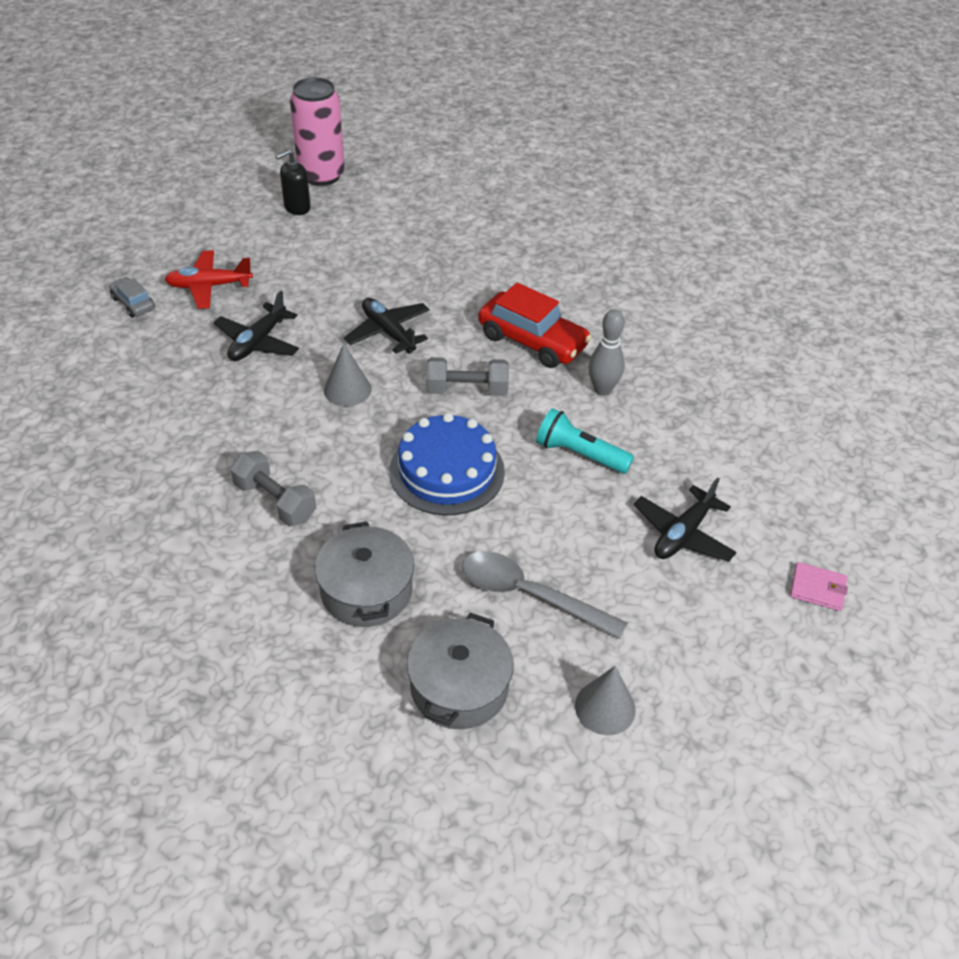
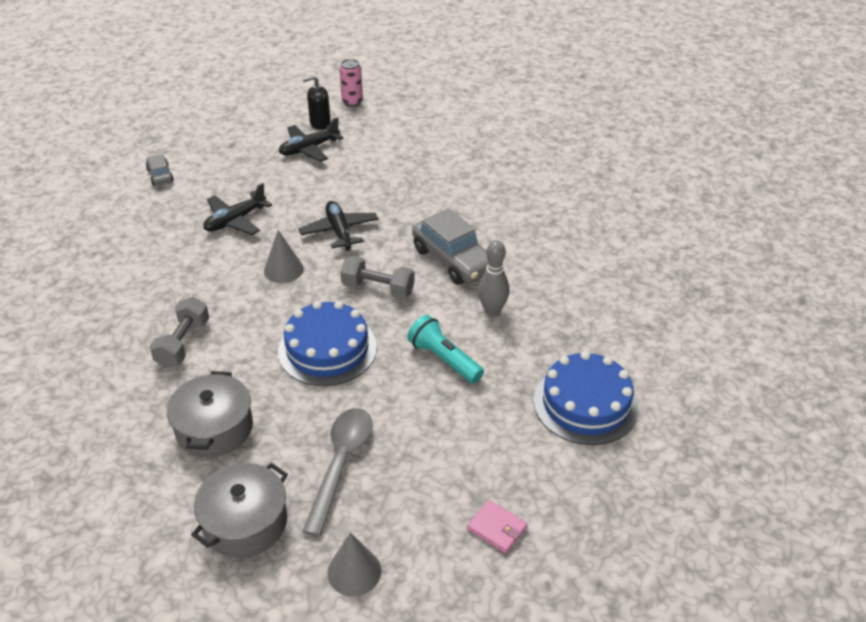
camera: 20 degrees right, 5 degrees down
red plane [164,250,253,309] -> none
grey dumbbell [230,451,316,526] -> grey dumbbell turned 45 degrees clockwise [149,297,209,368]
pink can [290,77,345,186] -> pink can [339,59,363,107], size x0.55
grey spoon [462,551,627,639] -> grey spoon turned 60 degrees clockwise [302,408,373,536]
red car [478,283,592,368] -> grey car [412,208,488,285]
black plane [634,477,737,562] -> black plane moved to [279,117,343,162]
pink wallet [790,562,848,611] -> pink wallet moved to [467,500,528,553]
none -> blue cake [534,351,639,445]

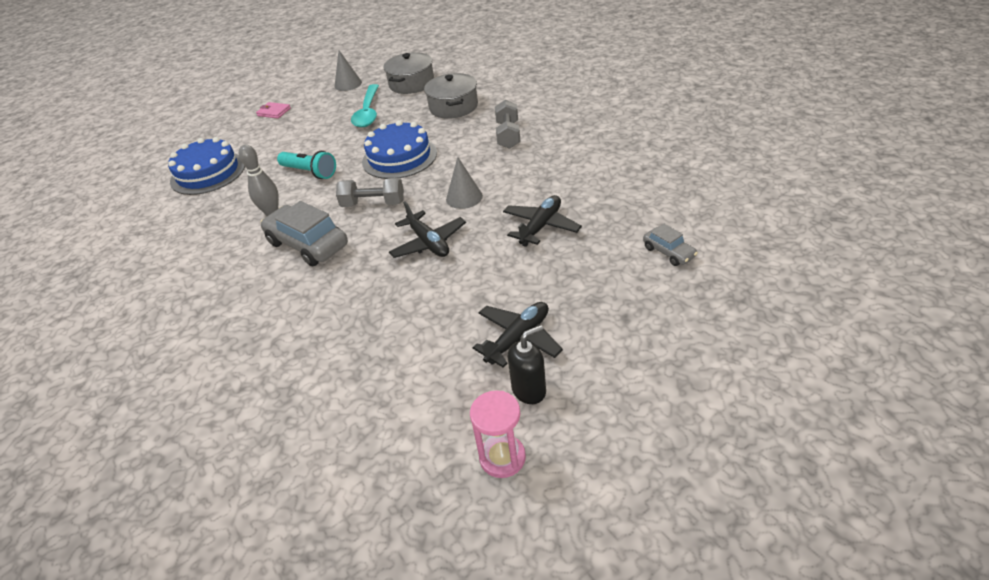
camera: 170 degrees right, 0 degrees up
grey spoon [302,408,373,536] -> turquoise spoon [351,84,379,127]
pink can [339,59,363,107] -> pink hourglass [470,390,526,478]

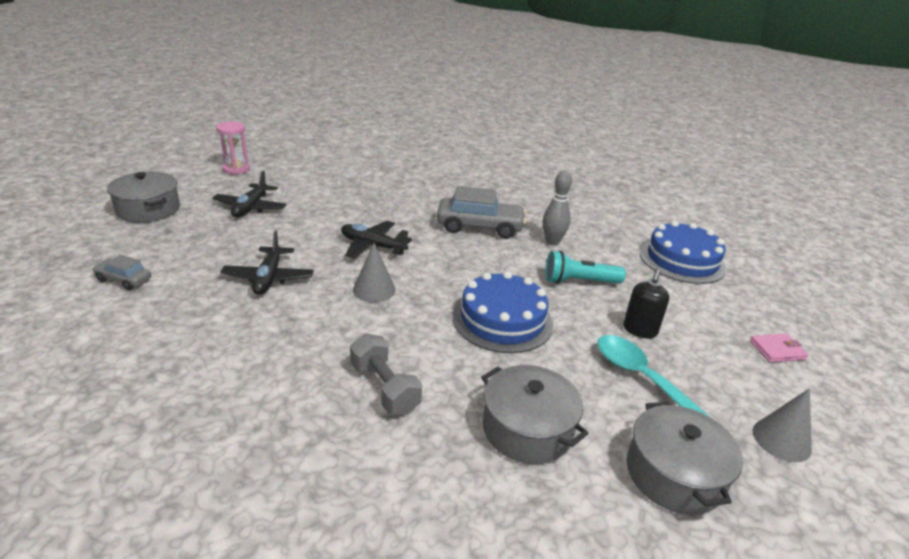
camera: 140 degrees right, 10 degrees down
grey dumbbell [336,178,404,207] -> none
black soap dispenser [507,325,546,404] -> black soap dispenser moved to [623,269,669,339]
none -> grey pot [107,172,180,223]

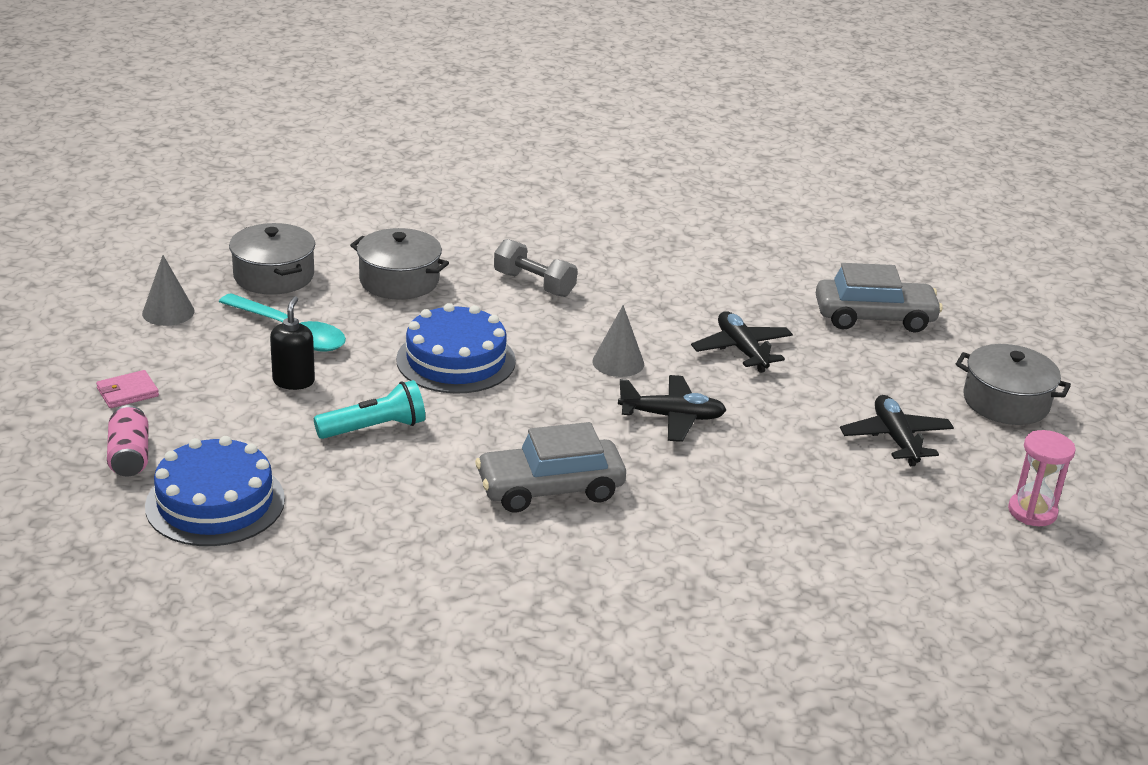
camera: 160 degrees right, 0 degrees up
grey car [92,255,151,290] -> grey car [816,263,943,333], size x1.94
grey bowling pin [543,170,572,245] -> none
none -> pink can [107,405,148,477]

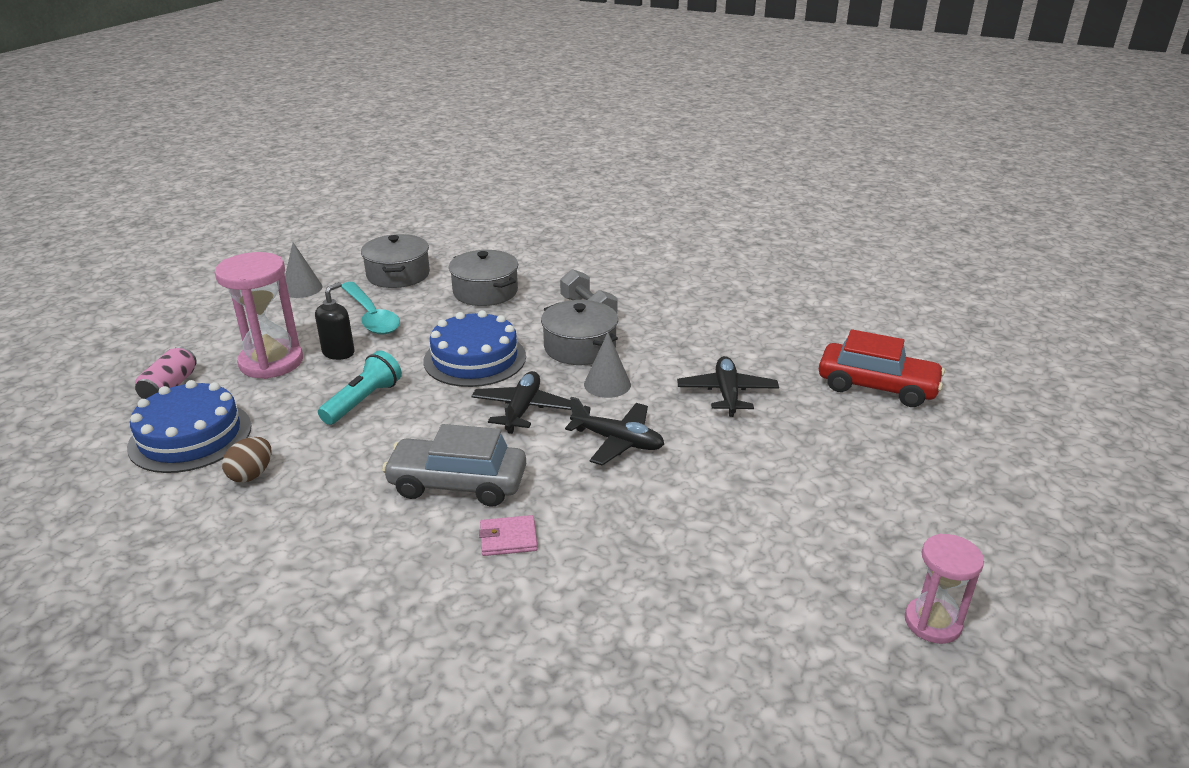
camera: 25 degrees right, 0 degrees up
pink wallet [96,370,159,408] -> pink wallet moved to [479,515,538,556]
turquoise flashlight [314,380,425,439] -> turquoise flashlight turned 60 degrees counterclockwise [318,351,402,425]
grey car [816,263,943,333] -> red car [819,329,945,407]
black plane [840,395,954,466] -> black plane moved to [471,371,572,434]
grey pot [956,344,1071,425] -> grey pot moved to [541,300,618,365]
none -> pink hourglass [215,252,303,379]
none -> brown egg [222,437,272,483]

